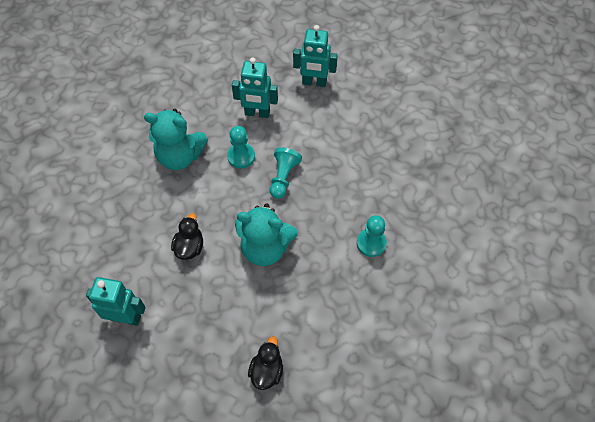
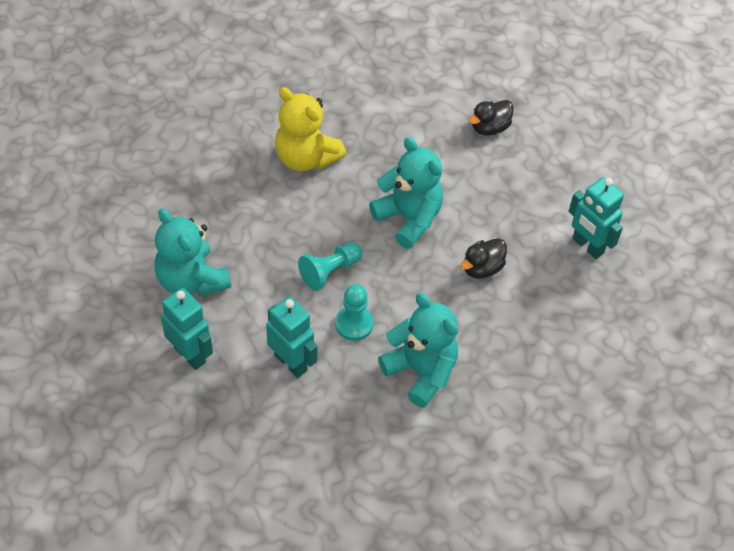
camera: 145 degrees left, 5 degrees down
turquoise pawn [357,215,387,257] -> yellow teddy bear [275,87,346,171]
none -> turquoise teddy bear [155,208,231,297]

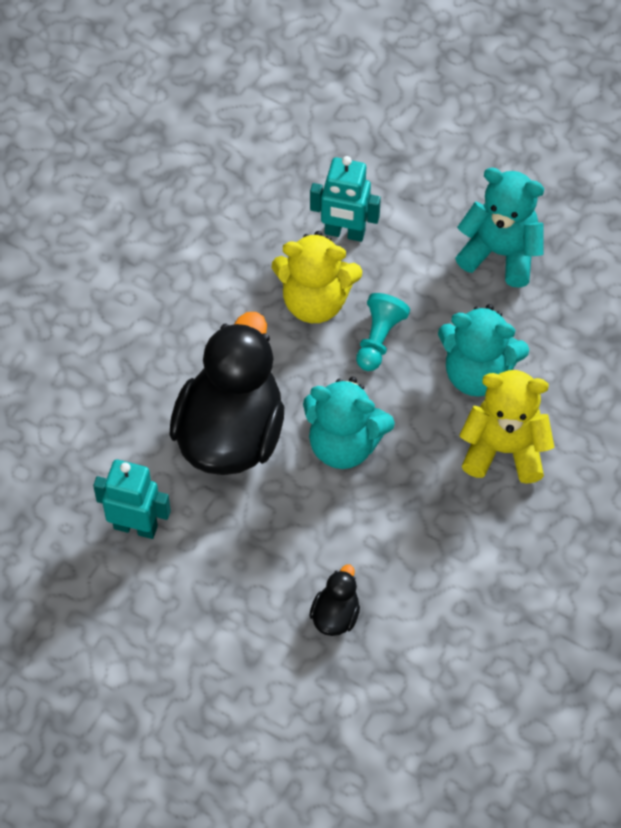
camera: 150 degrees right, 5 degrees up
turquoise robot [161,288,213,370] -> none
turquoise pawn [335,284,373,341] -> yellow teddy bear [272,231,362,323]
turquoise teddy bear [378,293,458,408] -> turquoise teddy bear moved to [438,304,529,397]
black duck [461,238,507,279] -> black duck [169,312,284,475], size x2.38

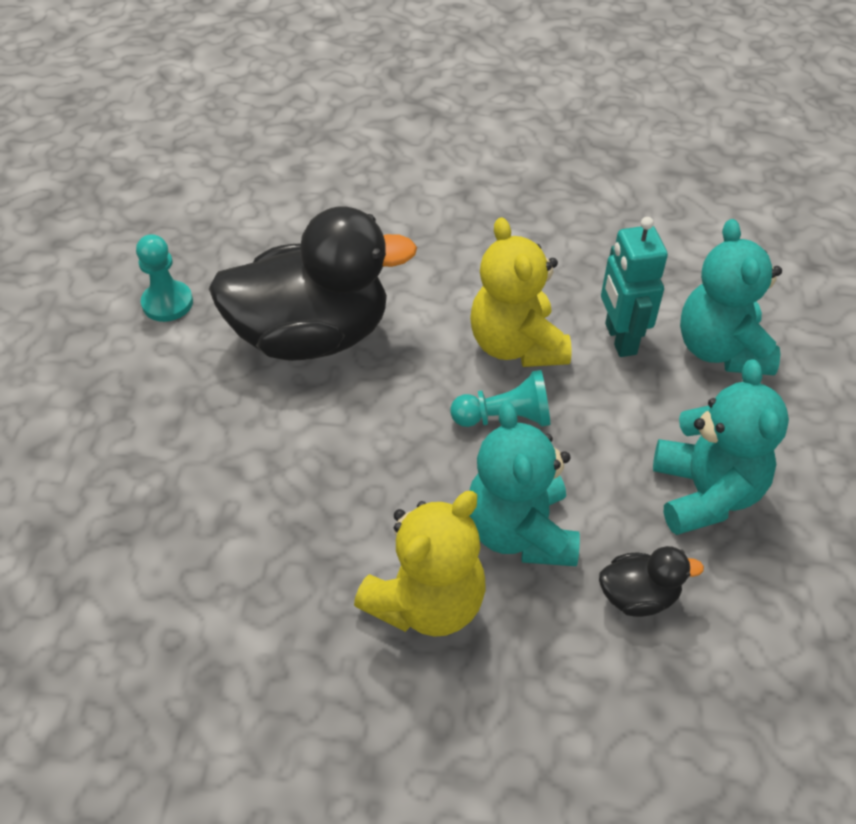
camera: 65 degrees right, 10 degrees down
turquoise robot [93,459,171,539] -> turquoise pawn [136,234,193,322]
turquoise teddy bear [303,377,395,469] -> turquoise teddy bear moved to [680,219,782,376]
black duck [309,565,360,636] -> black duck moved to [599,546,704,617]
yellow teddy bear [459,370,554,484] -> yellow teddy bear turned 60 degrees clockwise [354,491,486,637]

